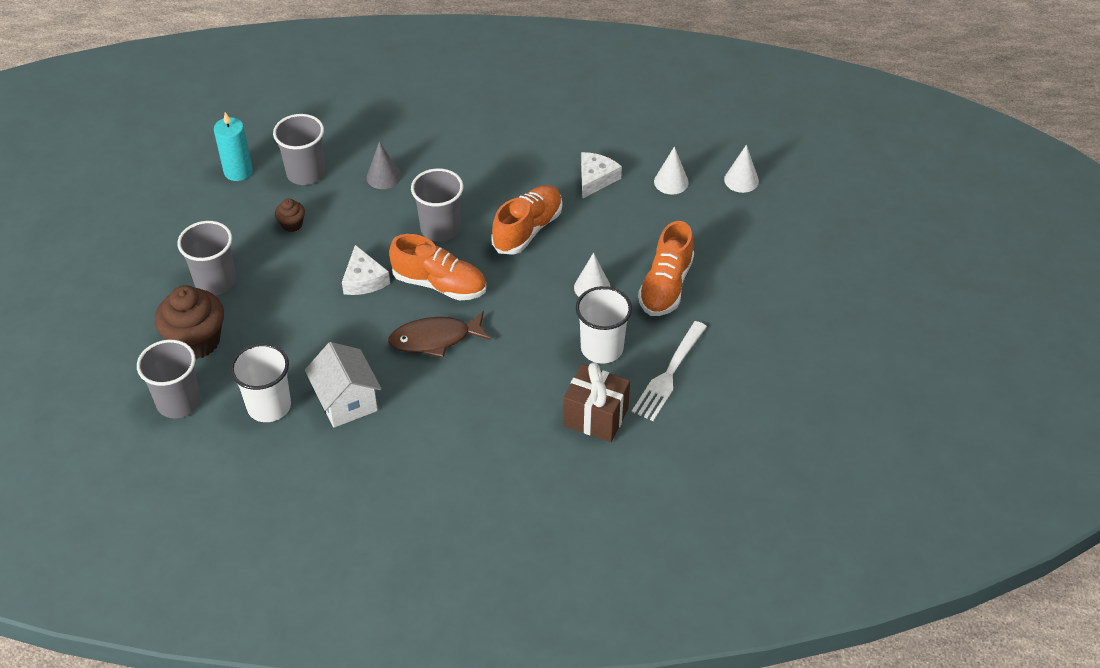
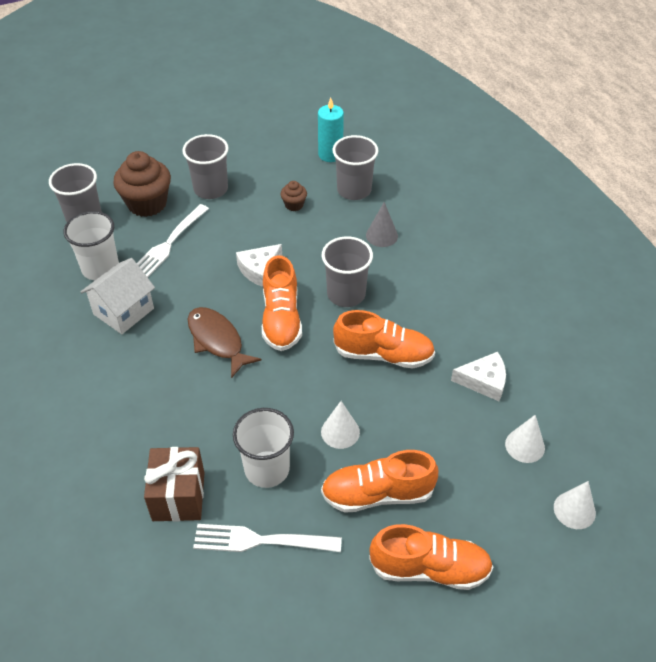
camera: 65 degrees right, 0 degrees up
none -> white fork [137,204,209,277]
none -> orange shoe [369,524,493,590]

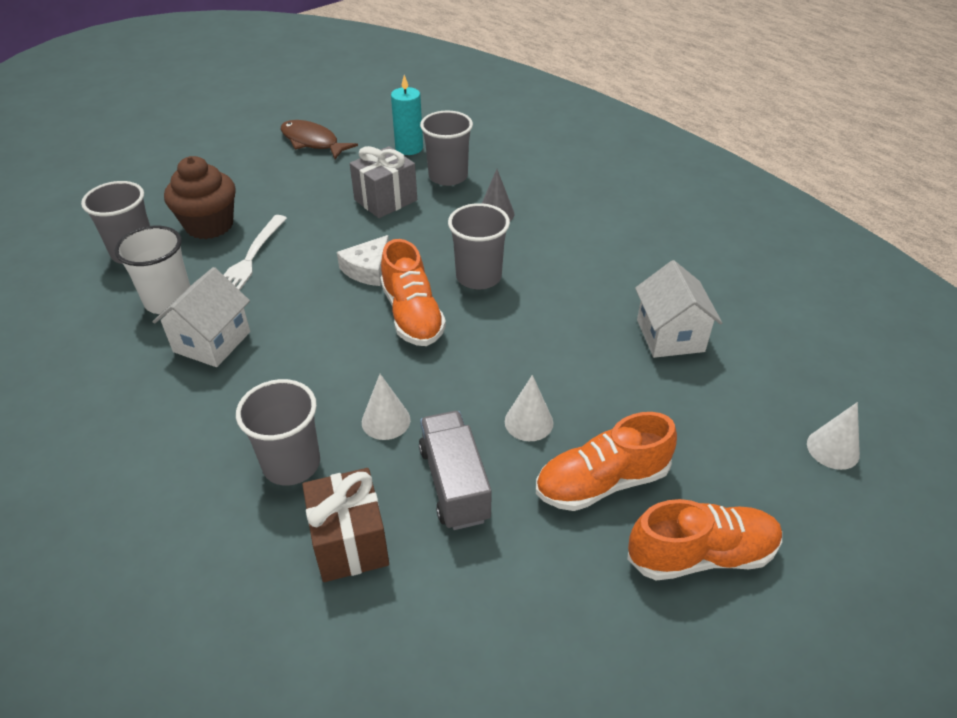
camera: 15 degrees left, 5 degrees down
grey cup [182,134,229,199] -> grey cup moved to [236,379,320,486]
brown fish [188,307,262,378] -> brown fish moved to [281,120,358,159]
white fork [193,524,342,552] -> none
white cup [233,408,294,488] -> grey truck [419,411,492,530]
brown cupcake [281,181,307,211] -> grey gift [350,146,417,218]
orange shoe [333,310,435,369] -> none
white cheese [451,352,506,401] -> white house [635,260,722,358]
white cone [505,415,545,463] -> white cone moved to [362,374,411,440]

